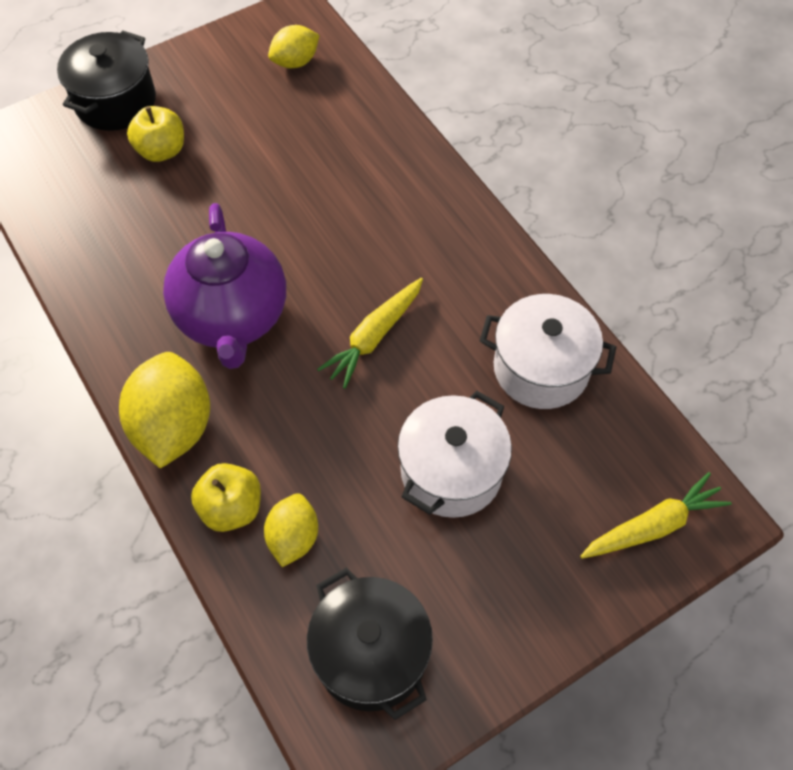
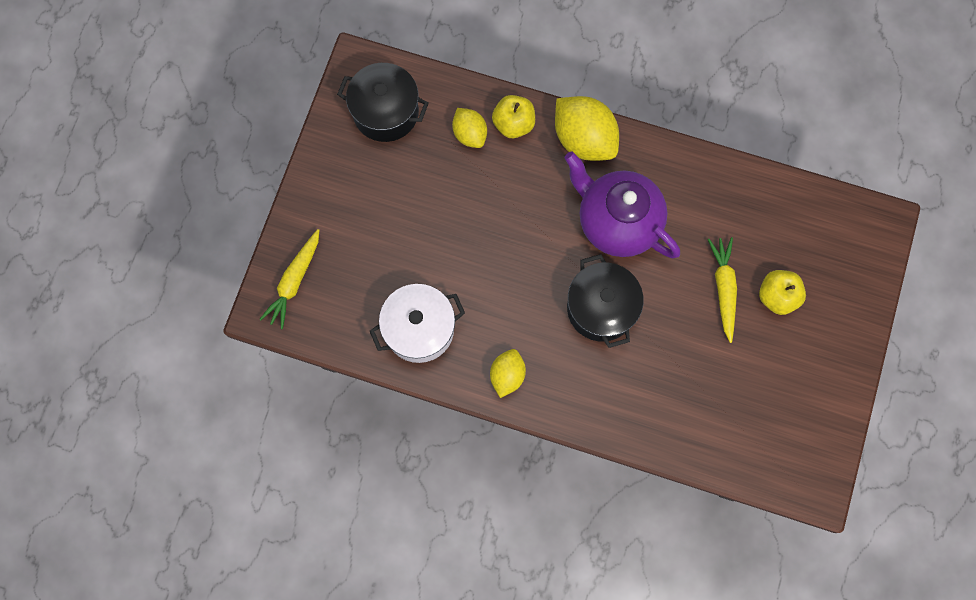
camera: 140 degrees right, 15 degrees up
black pot [57,30,156,131] -> black pot moved to [567,254,644,348]
yellow lemon [268,25,320,68] -> yellow lemon moved to [490,349,526,398]
yellow carrot [317,278,423,389] -> yellow carrot moved to [708,237,737,343]
white pot [398,391,512,518] -> none

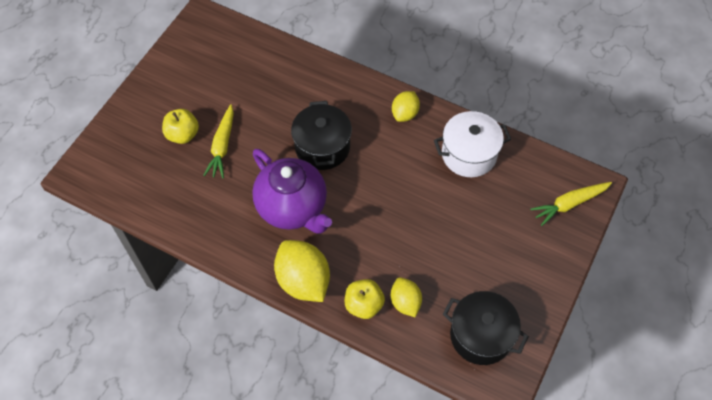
camera: 170 degrees left, 15 degrees down
yellow carrot [260,229,319,329] -> yellow carrot turned 150 degrees counterclockwise [530,182,612,226]

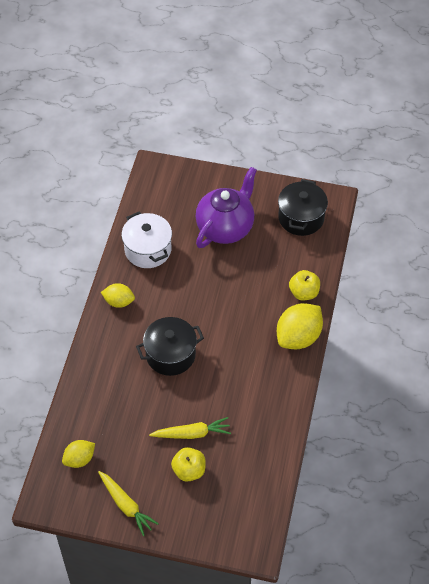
camera: 105 degrees left, 5 degrees down
purple teapot [252,149,332,234] -> purple teapot moved to [196,167,257,248]
yellow lemon [391,277,422,317] -> yellow lemon moved to [62,440,95,468]
yellow carrot [530,182,612,226] -> yellow carrot moved to [98,471,159,536]

